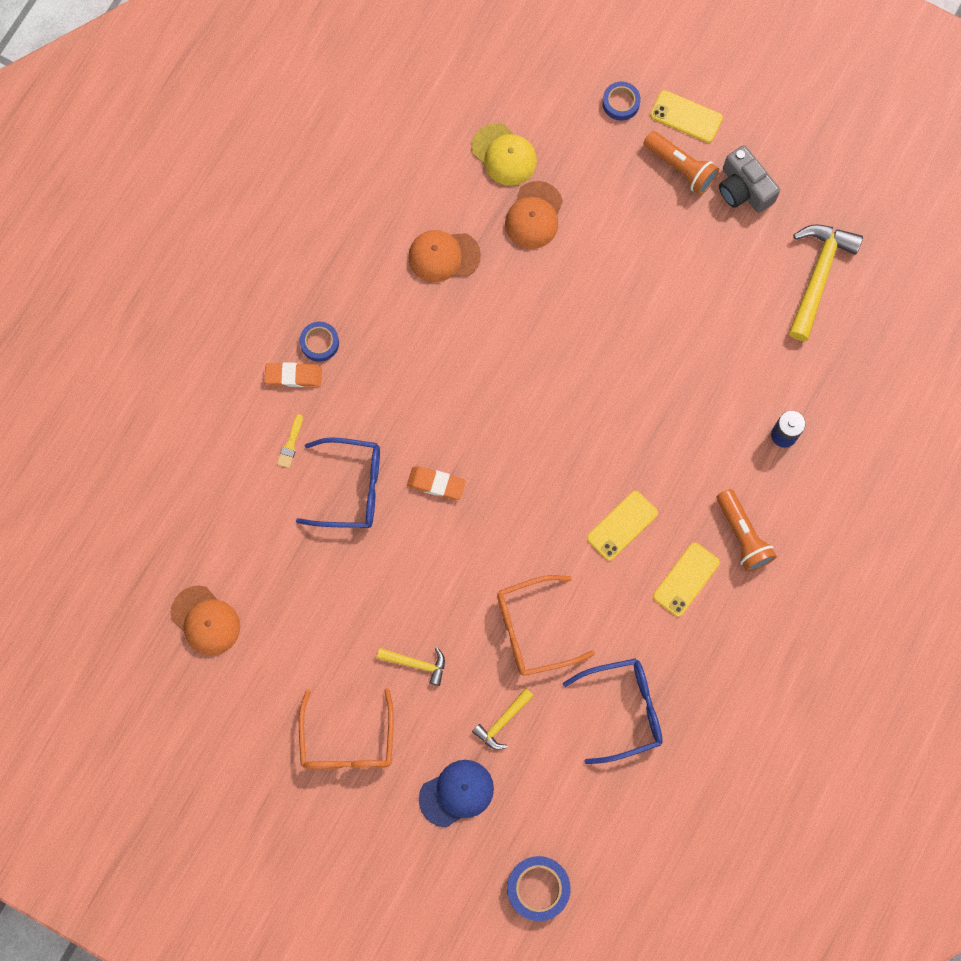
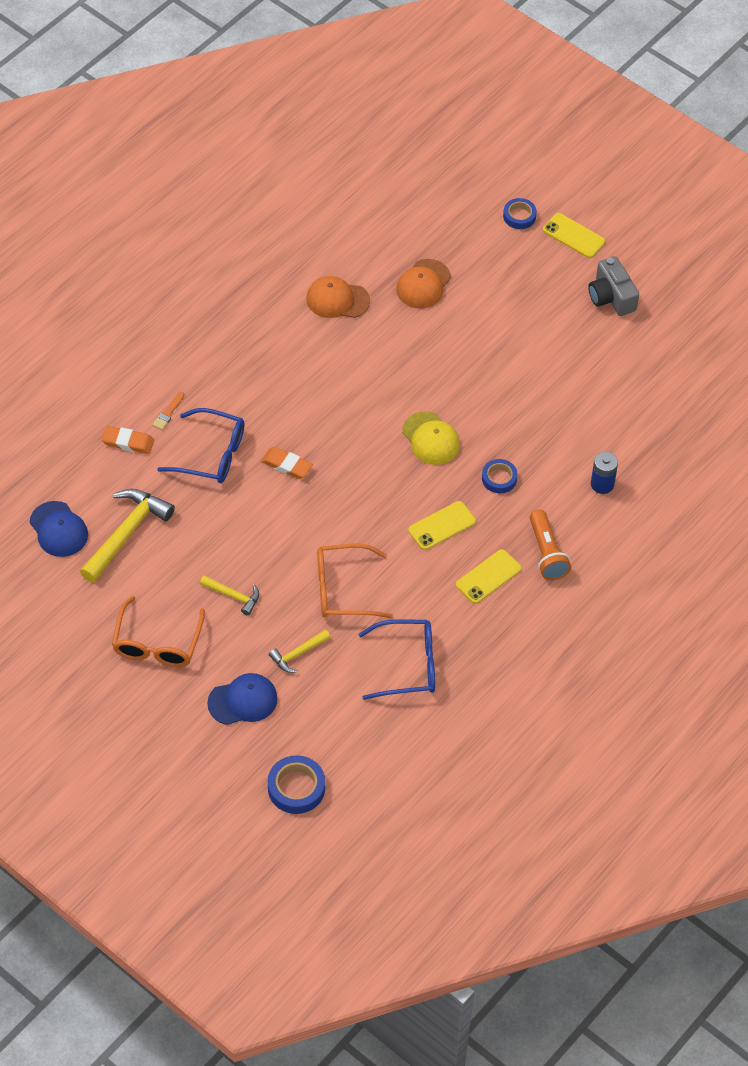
camera: 10 degrees right, 20 degrees down
orange cap [170,586,240,656] -> blue cap [30,501,88,557]
orange eraser [265,362,322,387] -> orange eraser moved to [101,426,154,454]
yellow brush [277,414,303,468] -> orange brush [153,392,184,430]
blue tape [300,322,339,362] -> blue tape moved to [482,459,518,493]
yellow cap [471,123,537,186] -> yellow cap moved to [402,411,460,465]
orange flashlight [643,131,719,195] -> none
yellow hammer [789,224,863,341] -> yellow hammer moved to [80,489,175,582]

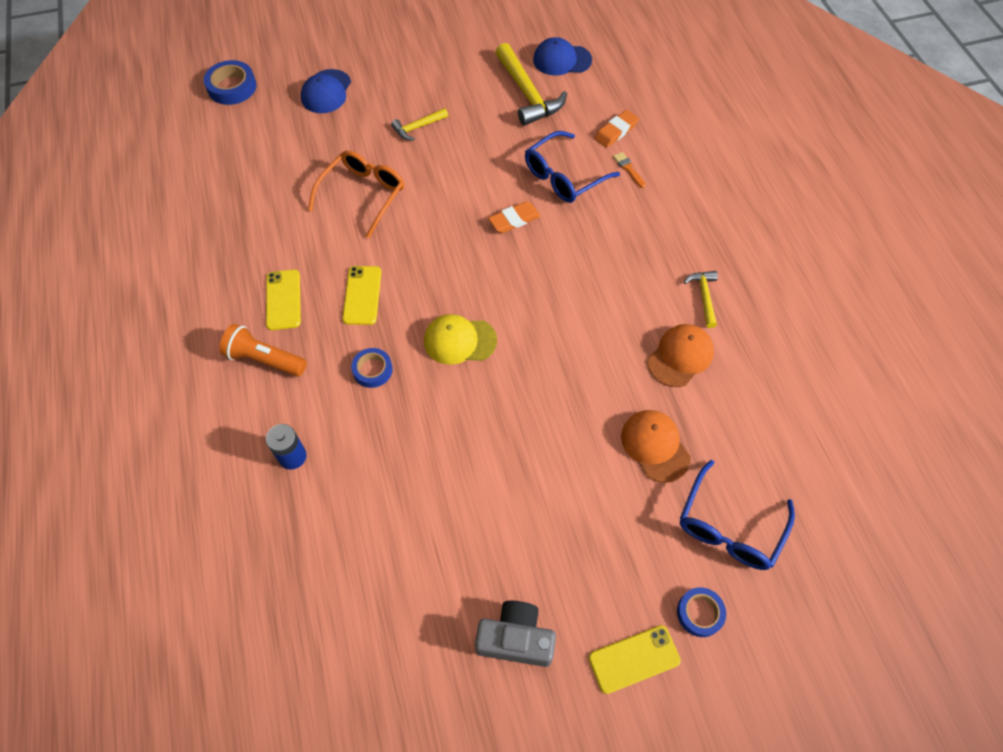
camera: 125 degrees right, 5 degrees up
orange glasses [112,596,205,667] -> none
yellow hammer [269,630,331,673] -> yellow hammer moved to [684,271,718,328]
blue glasses [359,619,435,700] -> blue glasses moved to [680,460,795,570]

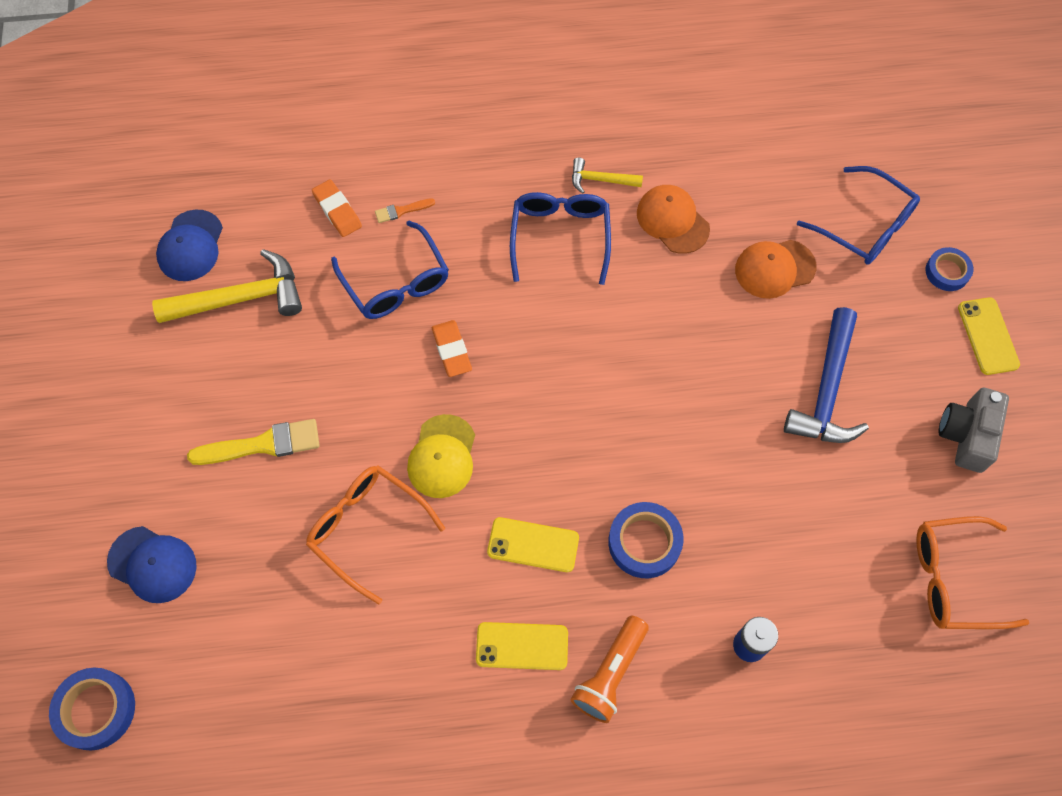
camera: 80 degrees left, 5 degrees up
blue tape [351,348,393,388] -> blue tape [608,502,683,578], size x1.51
yellow hammer [391,108,448,140] -> yellow brush [187,419,320,465]
yellow cap [424,314,497,365] -> yellow cap moved to [407,414,475,498]
none -> blue glasses [510,192,611,285]
none -> blue hammer [784,307,869,443]
none -> orange glasses [916,516,1029,629]

